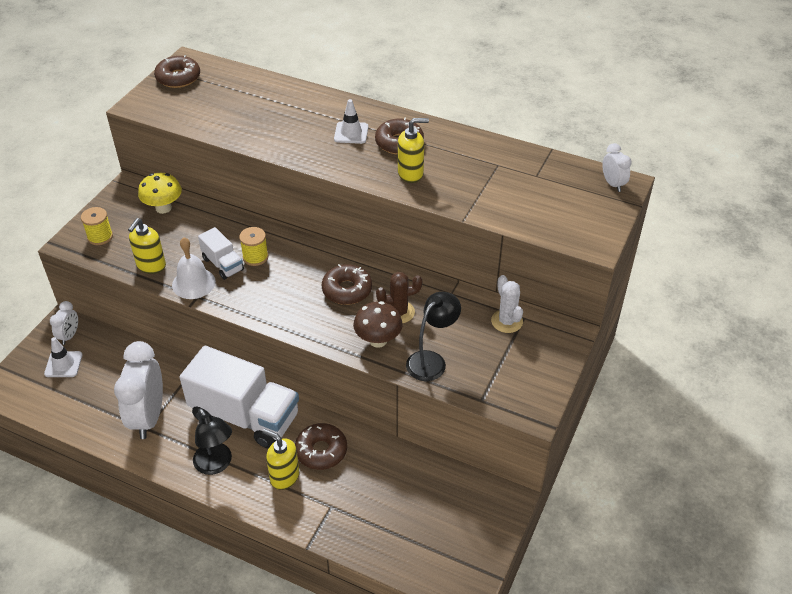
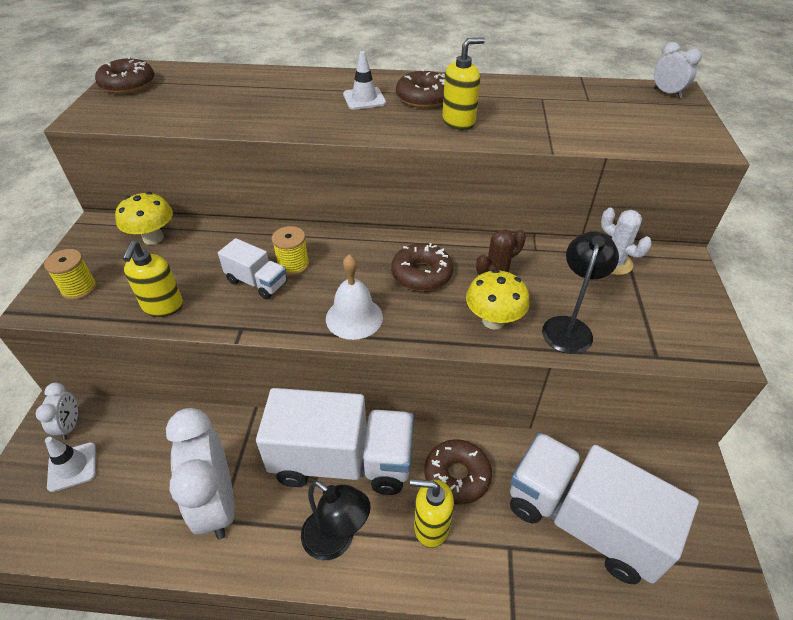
camera: 20 degrees left, 0 degrees up
white bell [172,237,216,299] -> white bell moved to [326,254,383,340]
brown mushroom [353,301,403,348] -> yellow mushroom [466,270,530,329]
none -> white truck [510,433,699,584]

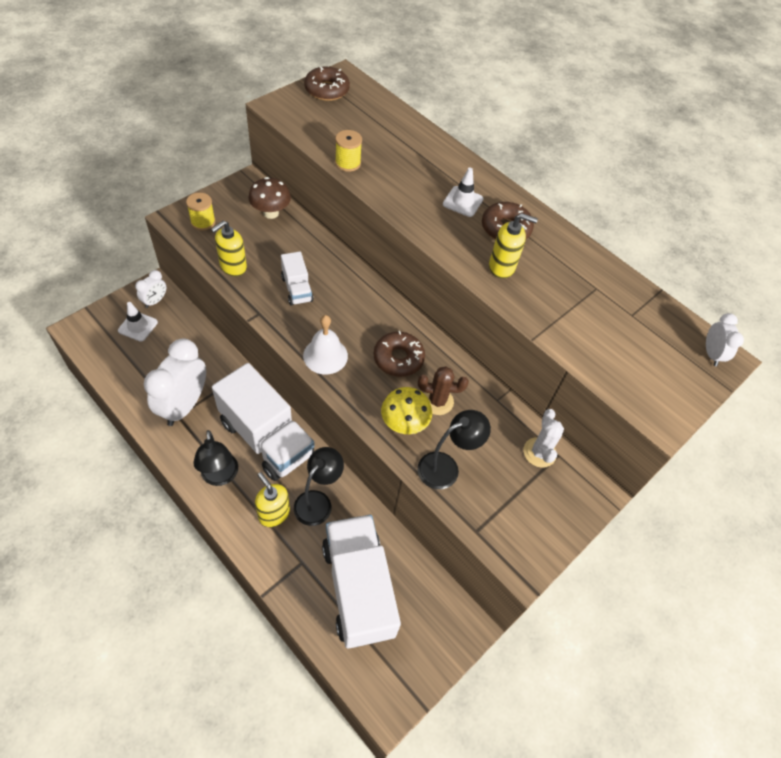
camera: 35 degrees right, 10 degrees up
yellow mushroom [115,192,173,245] -> brown mushroom [248,177,291,219]
yellow spool [272,226,309,275] -> yellow spool moved to [335,130,362,172]
brown donut [424,439,492,505] -> black lamp [294,447,344,526]

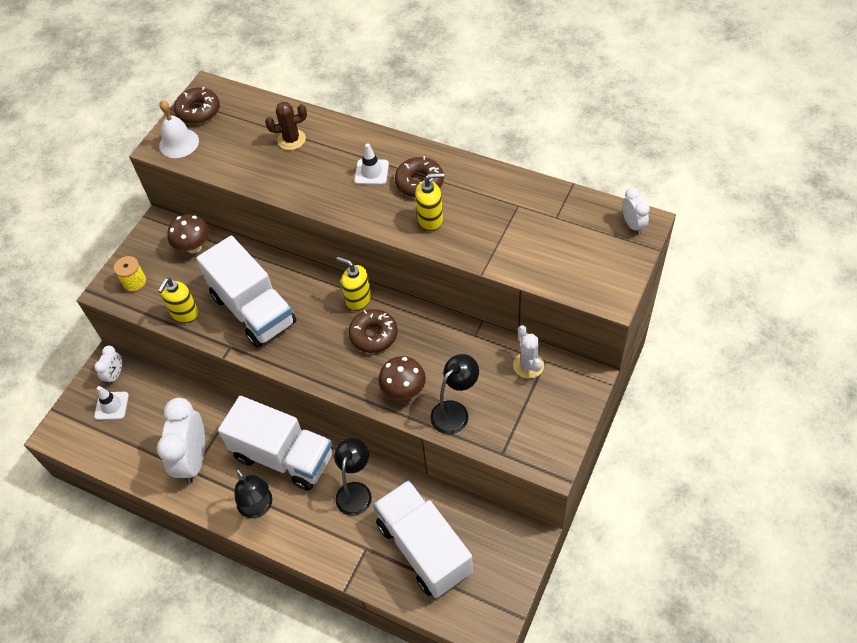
camera: 10 degrees left, 0 degrees up
yellow soap dispenser [255,472,290,527] -> yellow soap dispenser moved to [336,257,372,311]
white truck [281,251,313,306] -> white truck [196,236,296,348], size x2.11
white bell [303,315,348,374] -> white bell moved to [159,100,199,158]
yellow spool [335,130,362,172] -> none
yellow mushroom [381,387,432,434] -> brown mushroom [378,356,426,400]
brown cactus [418,367,469,415] -> brown cactus moved to [265,102,307,150]

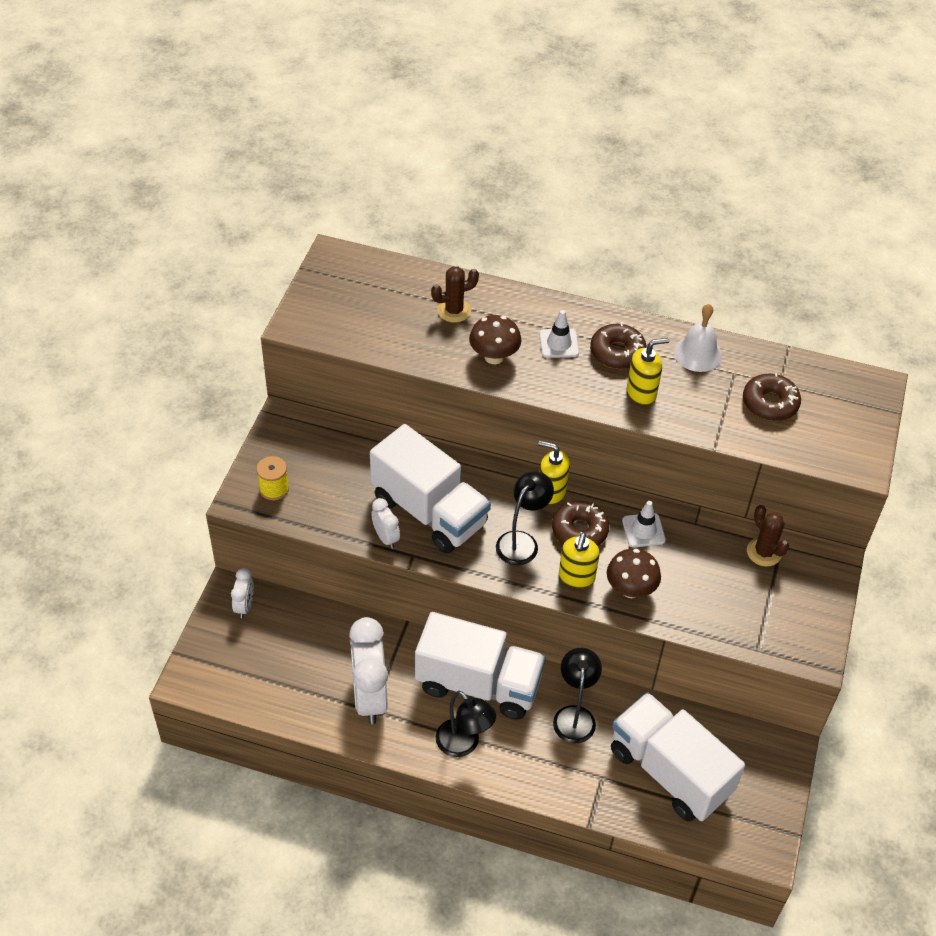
camera: 15 degrees left, 5 degrees down
white traffic cone [94,386,129,420] -> white traffic cone moved to [622,501,666,547]
yellow soap dispenser [158,278,199,323] -> yellow soap dispenser moved to [559,533,600,588]
white bell [159,100,199,158] -> white bell moved to [674,304,722,372]
brown mushroom [167,214,210,253] -> brown mushroom moved to [469,315,521,364]
brown donut [174,87,220,124] -> brown donut moved to [743,373,801,421]
black lamp [430,354,479,434] -> black lamp moved to [496,471,554,565]
white cactus [513,325,544,379] -> brown cactus [747,505,789,567]
white clock [622,188,650,234] -> white clock moved to [371,498,400,549]

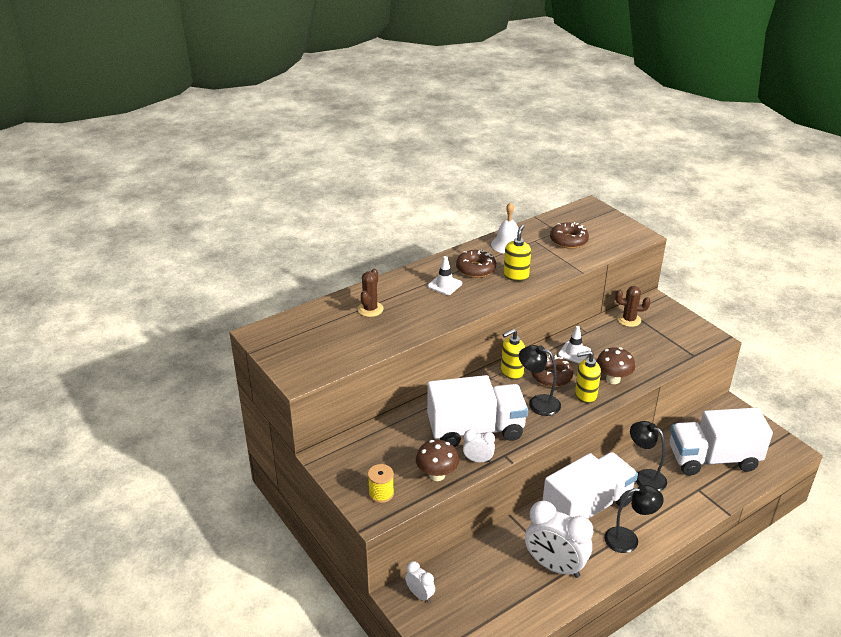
camera: 50 degrees left, 15 degrees down
brown mushroom [469,315,521,364] -> brown mushroom moved to [416,440,459,481]
black lamp [496,471,554,565] -> black lamp turned 45 degrees counterclockwise [519,345,561,416]
yellow soap dispenser [559,533,600,588] -> yellow soap dispenser turned 120 degrees clockwise [575,351,601,403]

